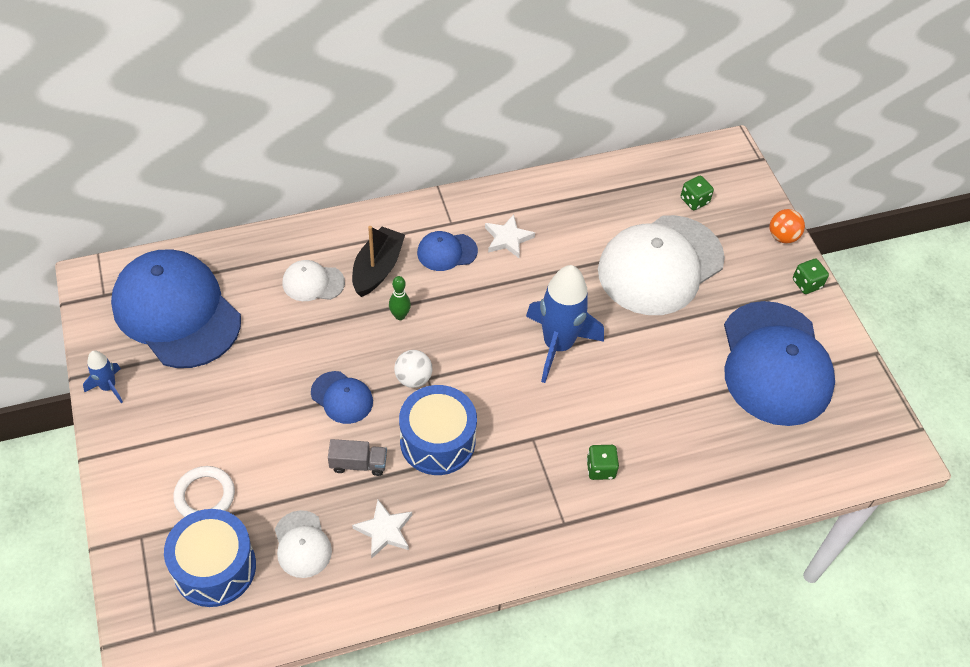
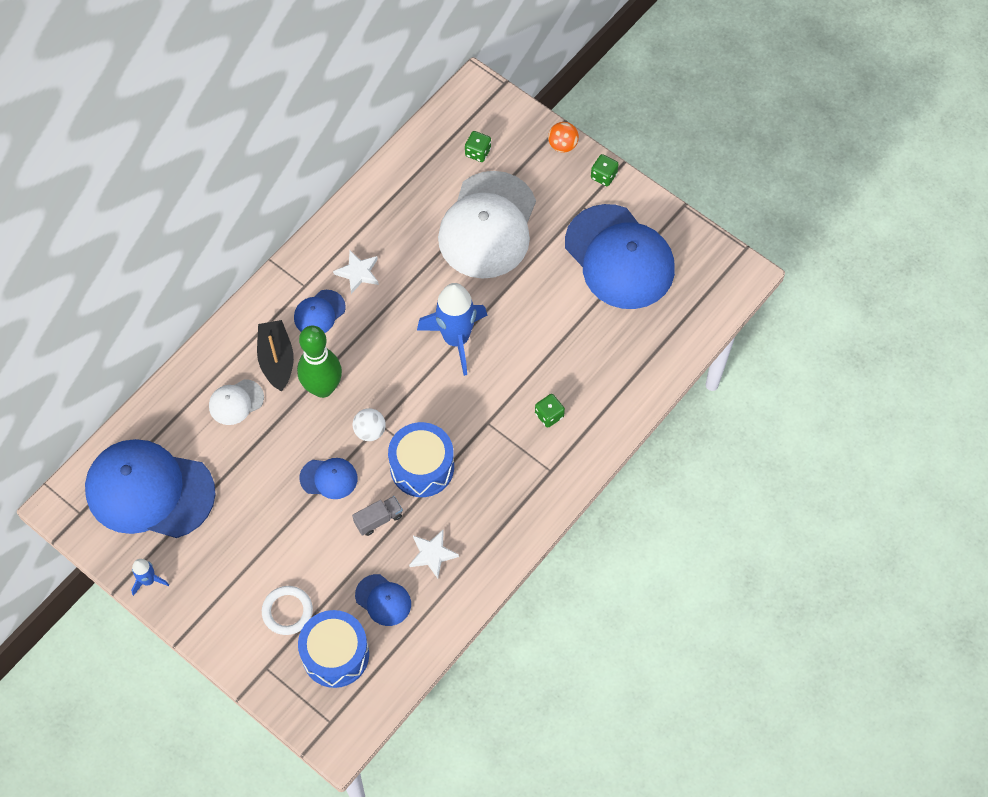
camera: 30 degrees left, 10 degrees up
white cap [275,510,332,578] -> blue cap [355,574,411,626]
green bowling pin [389,276,411,320] -> green bowling pin [297,325,342,398], size x2.25

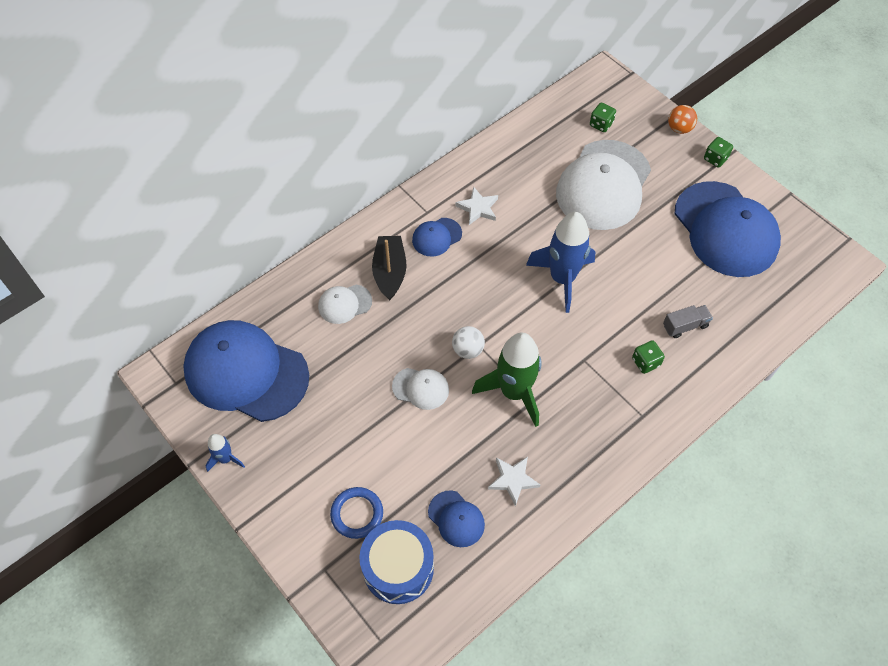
camera: 10 degrees right, 5 degrees down
white ring [262,586,313,635] -> blue ring [330,487,383,539]
green bowling pin [297,325,342,398] -> none
blue cap [300,458,358,499] -> white cap [392,368,449,410]
grey truck [352,496,403,536] -> grey truck moved to [663,305,713,338]
blue drum [388,422,454,497] -> green rocket [472,333,541,427]

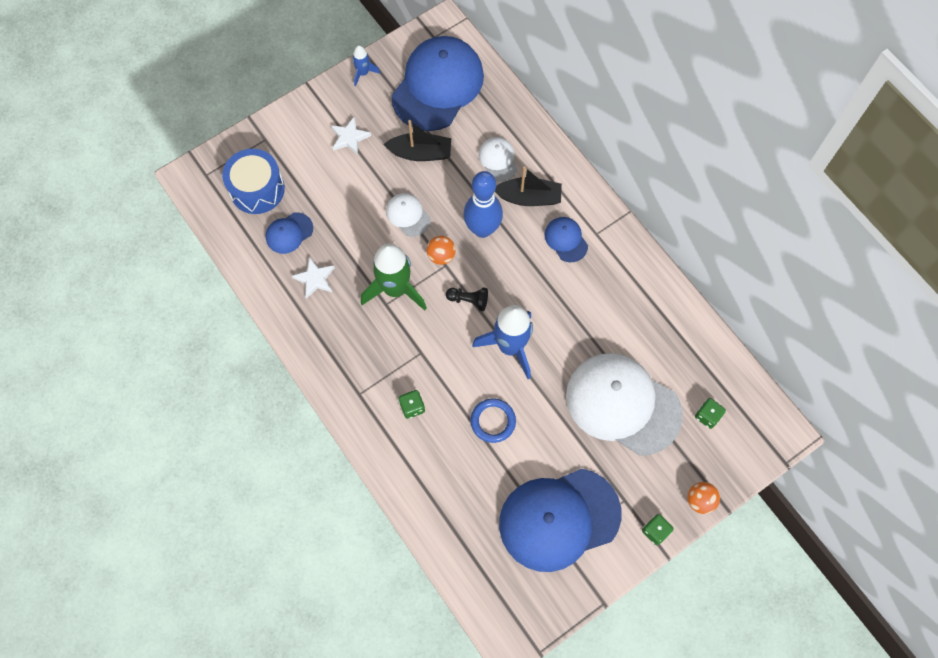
camera: 95 degrees right, 10 degrees up
blue ring [330,487,383,539] -> blue ring moved to [471,398,516,443]
white cap [392,368,449,410] -> white cap turned 120 degrees clockwise [386,193,431,237]
white ball [452,326,485,359] -> orange ball [427,235,456,265]
white star [455,187,498,225] -> white star moved to [331,117,371,155]
grey truck [663,305,713,338] -> none
none -> black boat [383,120,451,161]
none -> black pawn [446,288,488,311]
none -> blue bowling pin [463,171,503,238]

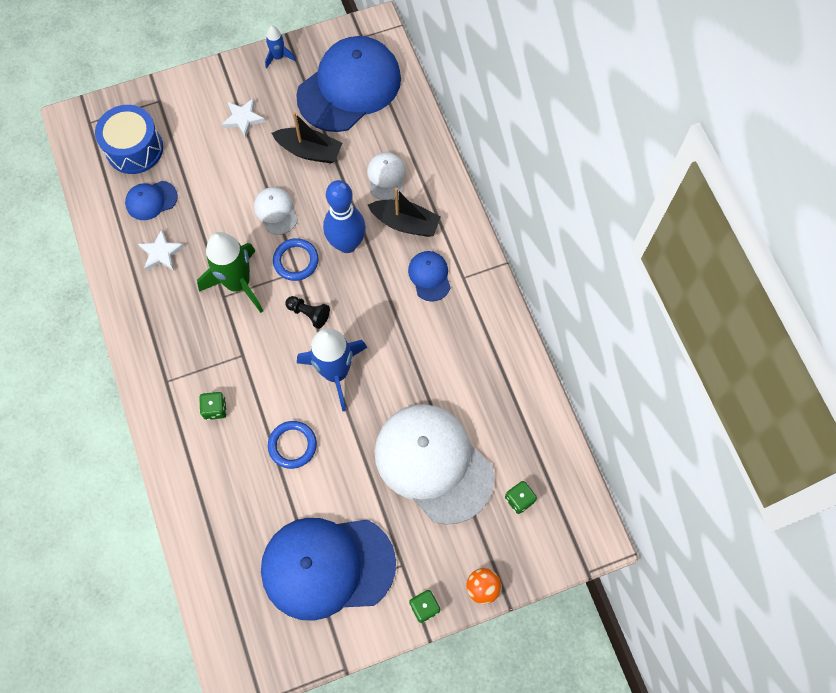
camera: 15 degrees right, 0 degrees up
orange ball [427,235,456,265] -> blue ring [273,238,319,281]

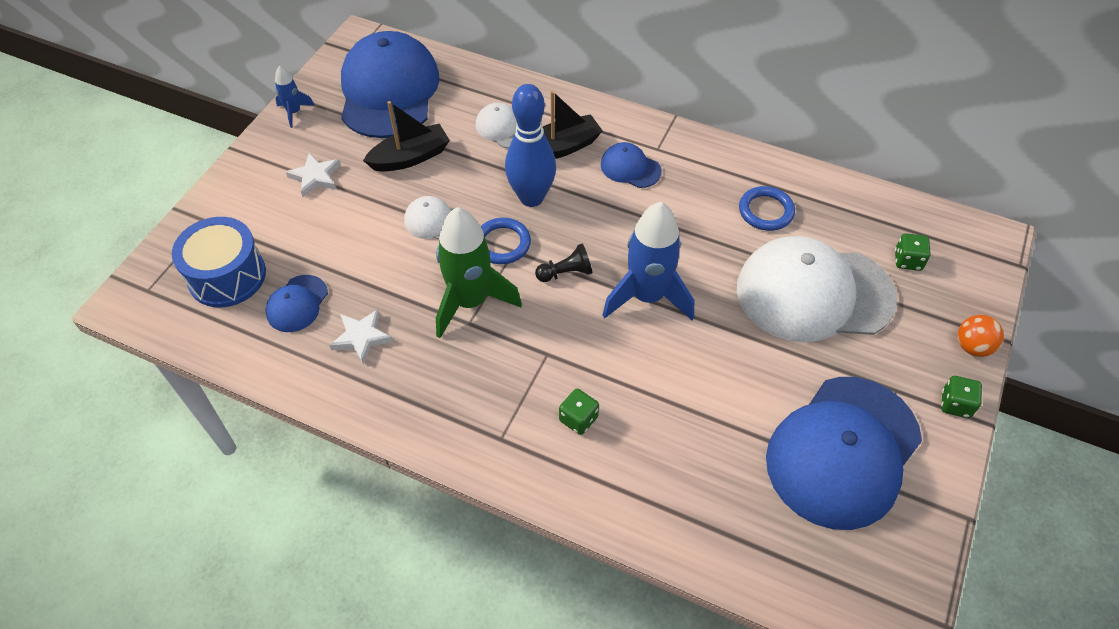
camera: 45 degrees left, 15 degrees down
blue ring [268,421,317,469] -> blue ring moved to [739,186,795,231]

